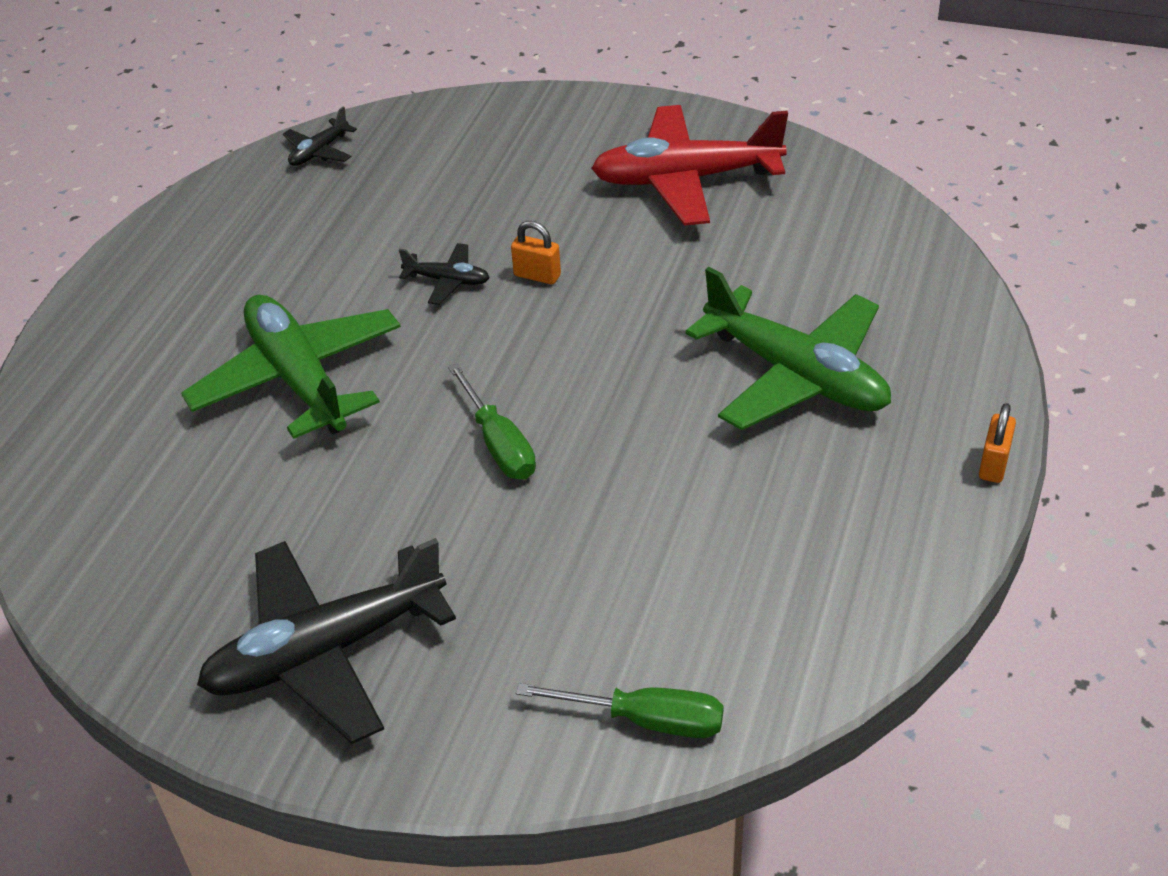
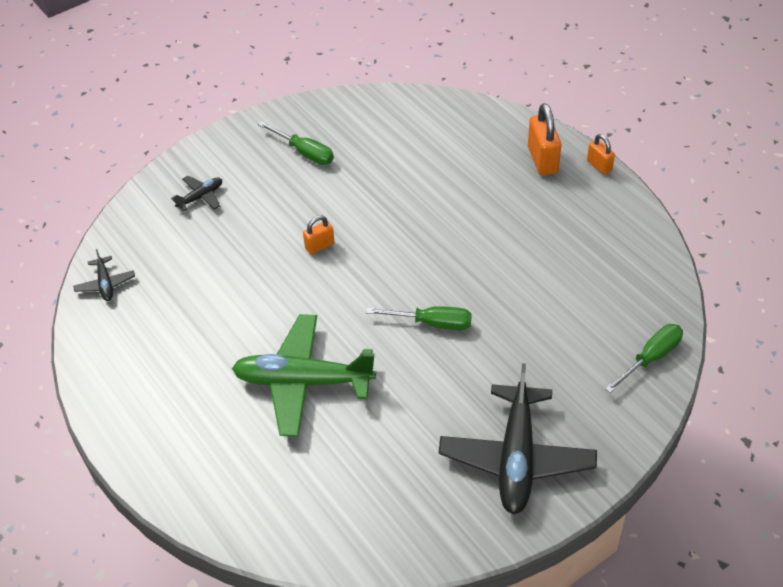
camera: 55 degrees left, 5 degrees up
black plane [399,243,490,305] -> black plane moved to [171,176,222,211]
red plane [591,105,788,226] -> green screwdriver [258,121,334,165]
green plane [685,267,891,430] -> none
none -> orange padlock [528,103,561,176]

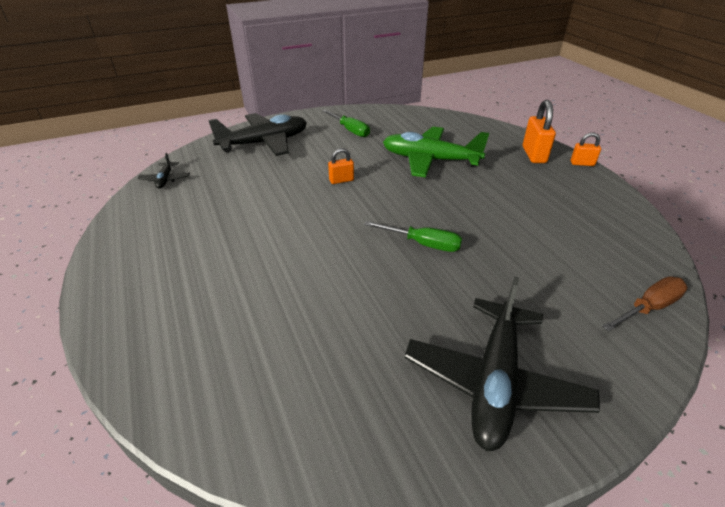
camera: 10 degrees right, 10 degrees down
black plane [171,176,222,211] -> black plane [208,113,307,156], size x2.24
green plane [232,314,376,437] -> green plane moved to [383,127,489,178]
orange padlock [587,134,615,175] -> orange padlock turned 60 degrees counterclockwise [571,132,601,166]
green screwdriver [605,324,683,393] -> brown screwdriver [602,277,688,331]

